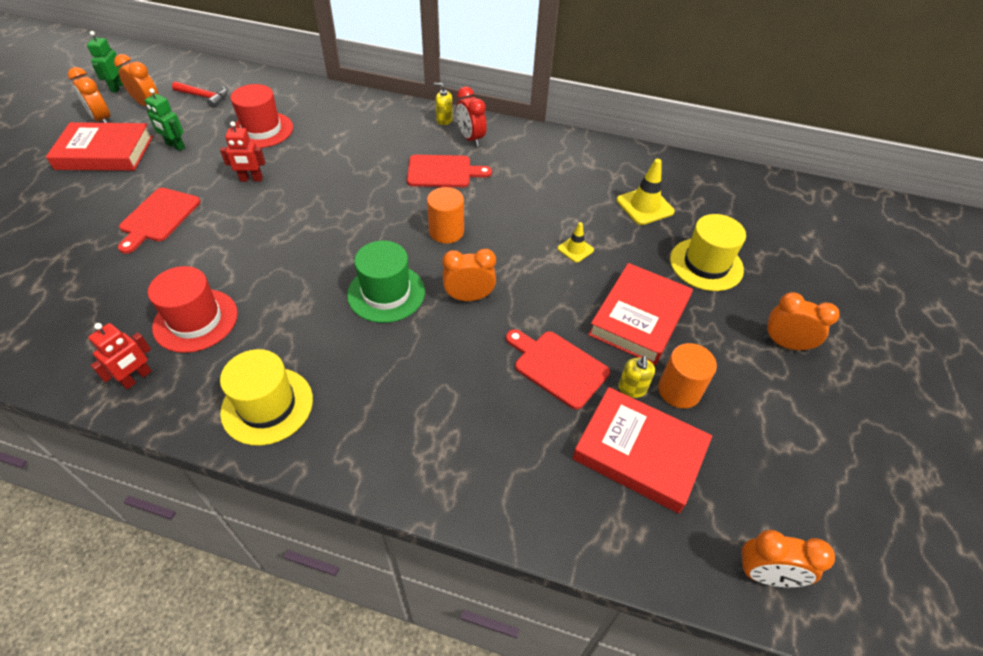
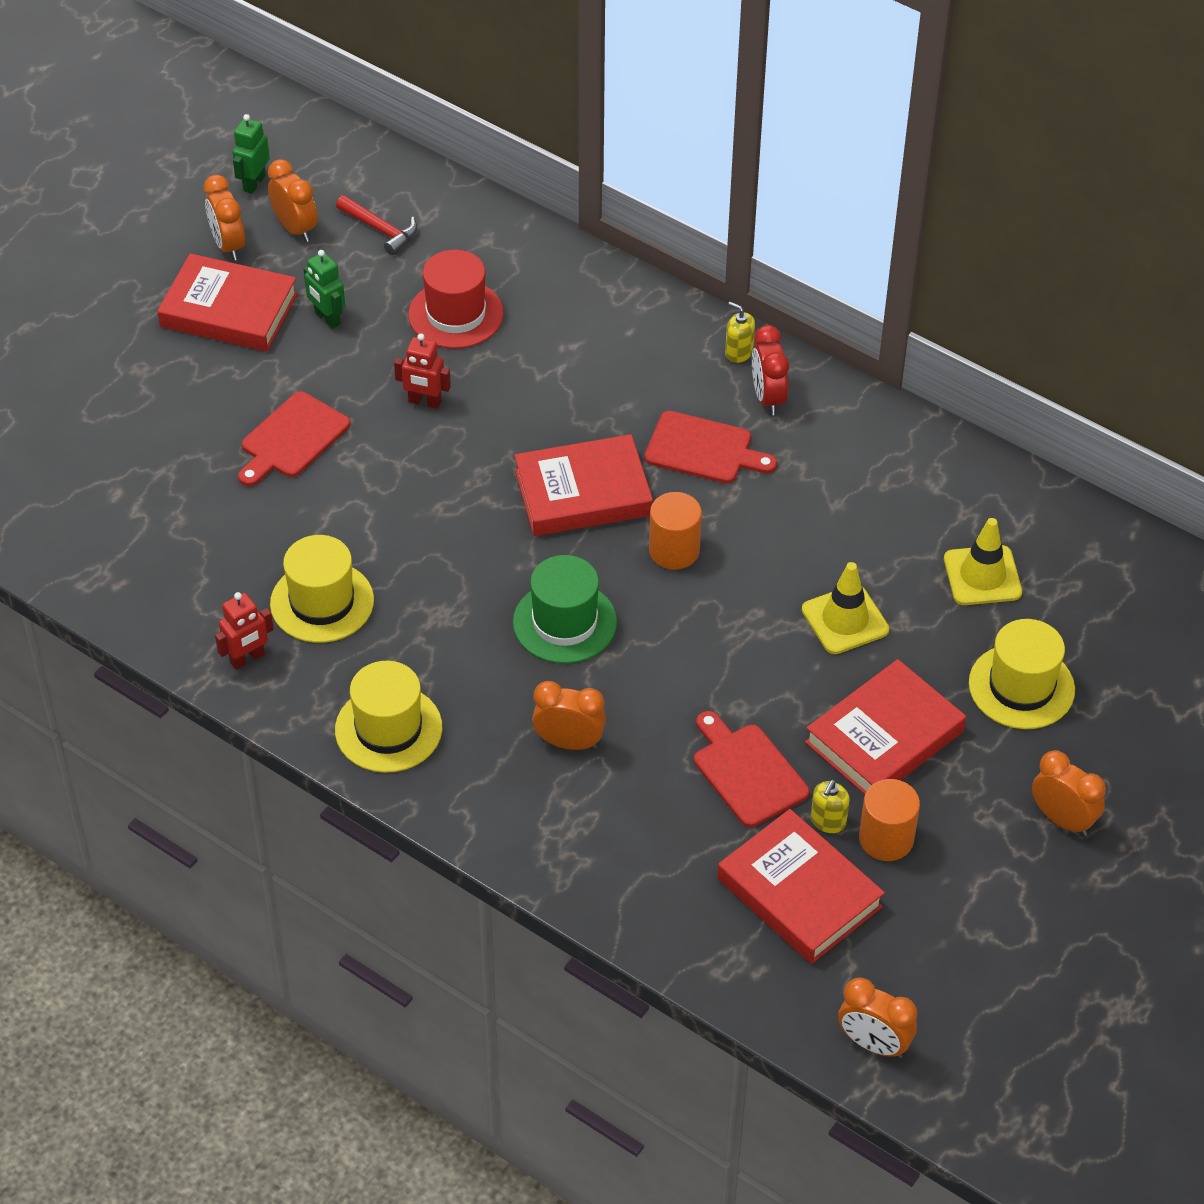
camera: 20 degrees right, 0 degrees up
red hat [148,266,238,353] -> yellow hat [270,535,374,643]
orange clock [442,248,496,301] -> orange clock moved to [532,681,606,750]
yellow traffic cone [557,222,594,263] -> yellow traffic cone [802,562,889,654], size x1.71
none -> red book [514,434,653,536]

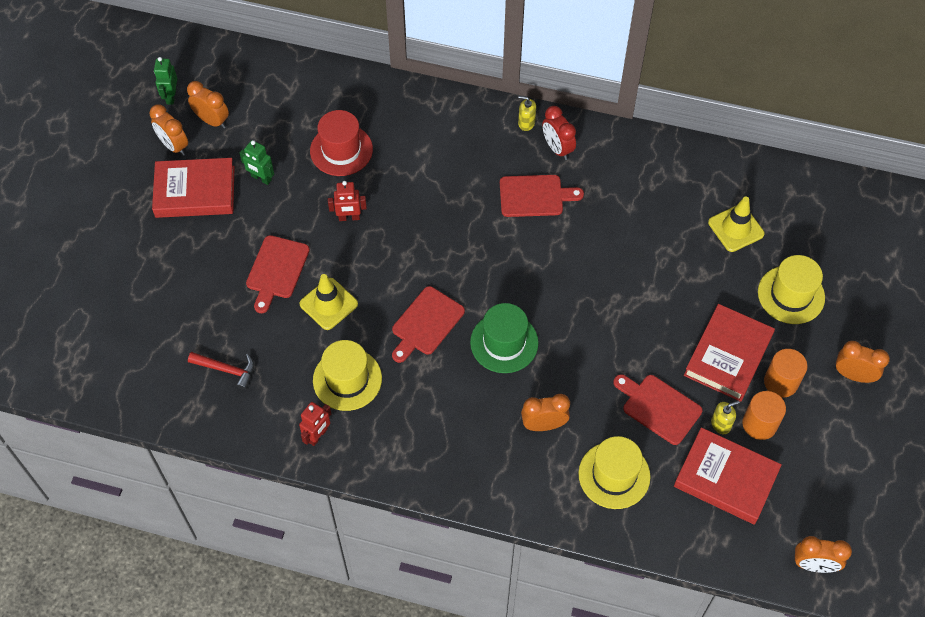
camera: 20 degrees left, 10 degrees up
yellow hat [335,661,442,773] -> yellow hat moved to [578,436,651,509]
red hammer [336,195,417,255] -> red hammer moved to [188,352,254,390]
red book [514,434,653,536] -> none
orange cylinder [649,492,702,570] -> orange cylinder moved to [764,349,808,397]
yellow traffic cone [802,562,889,654] -> yellow traffic cone moved to [300,274,358,330]
yellow soap dispenser [811,780,850,833] -> yellow soap dispenser turned 120 degrees counterclockwise [711,401,739,434]
none -> red cutting board [392,286,465,363]

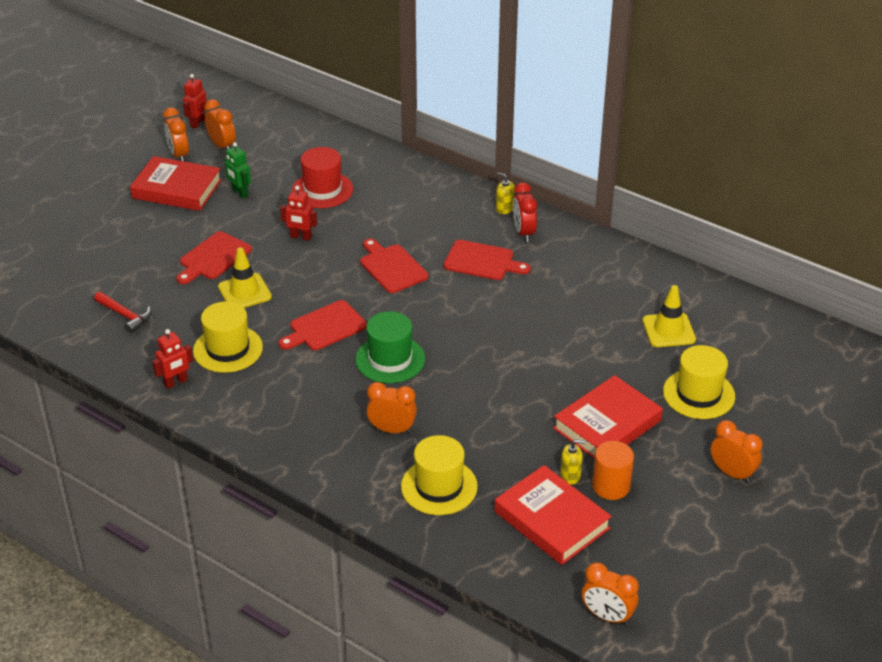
camera: 20 degrees right, 20 degrees down
green robot [154,57,177,105] -> red robot [183,74,207,128]
red cutting board [614,374,703,445] -> red cutting board moved to [360,238,428,293]
orange cylinder [764,349,808,397] -> none

